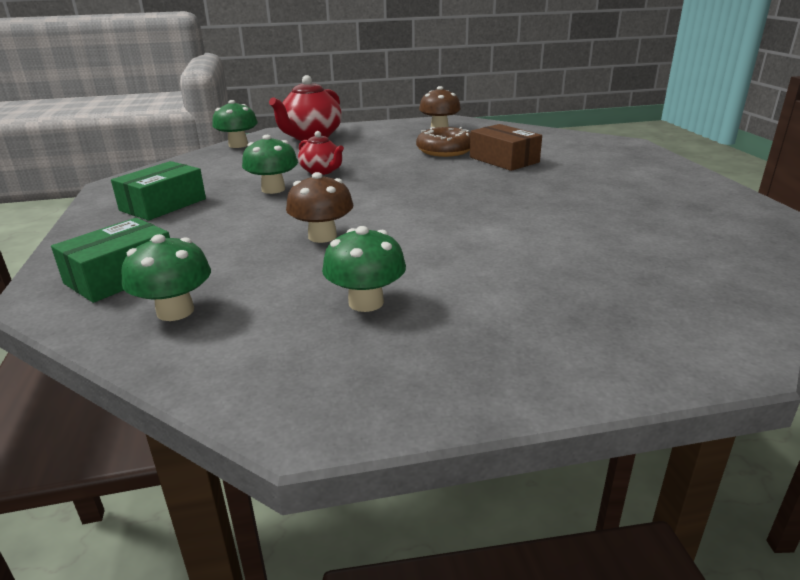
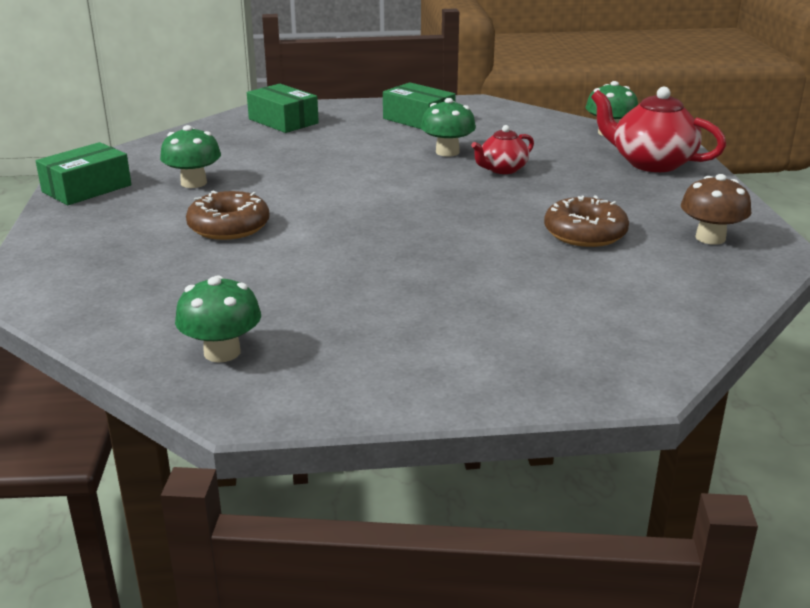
camera: 95 degrees right, 0 degrees up
green mushroom [121,234,211,321] -> green mushroom moved to [175,275,261,362]
brown mushroom [286,172,353,243] -> none
brown box [470,124,542,171] -> none
none -> green box [36,142,131,205]
none -> brown donut [186,191,270,240]

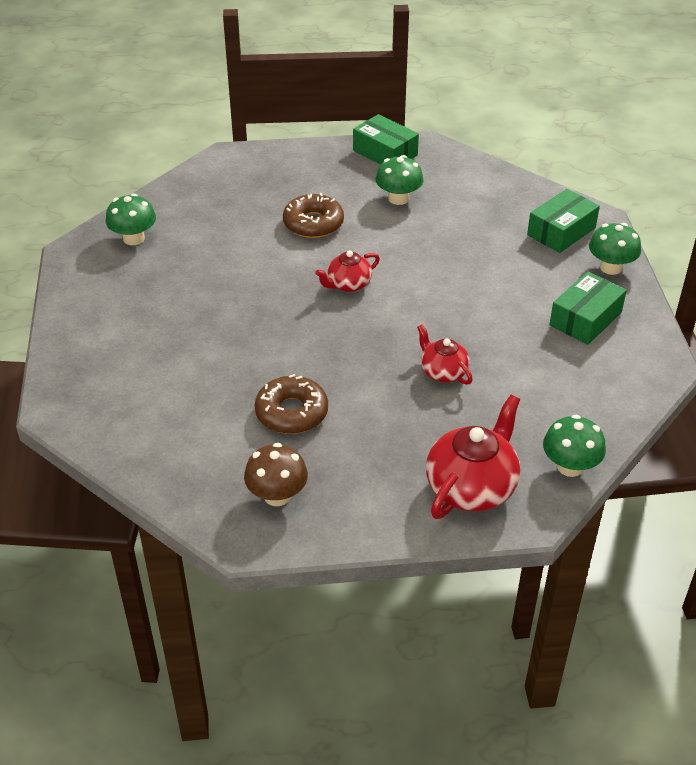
camera: 90 degrees right, 15 degrees up
green mushroom [421,98,476,157] -> green mushroom moved to [589,223,641,275]
none -> red teapot [315,250,380,292]

